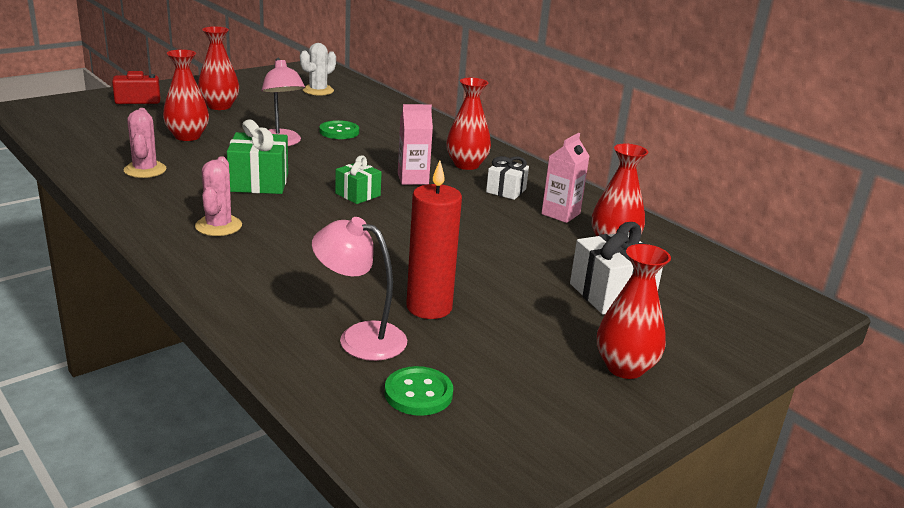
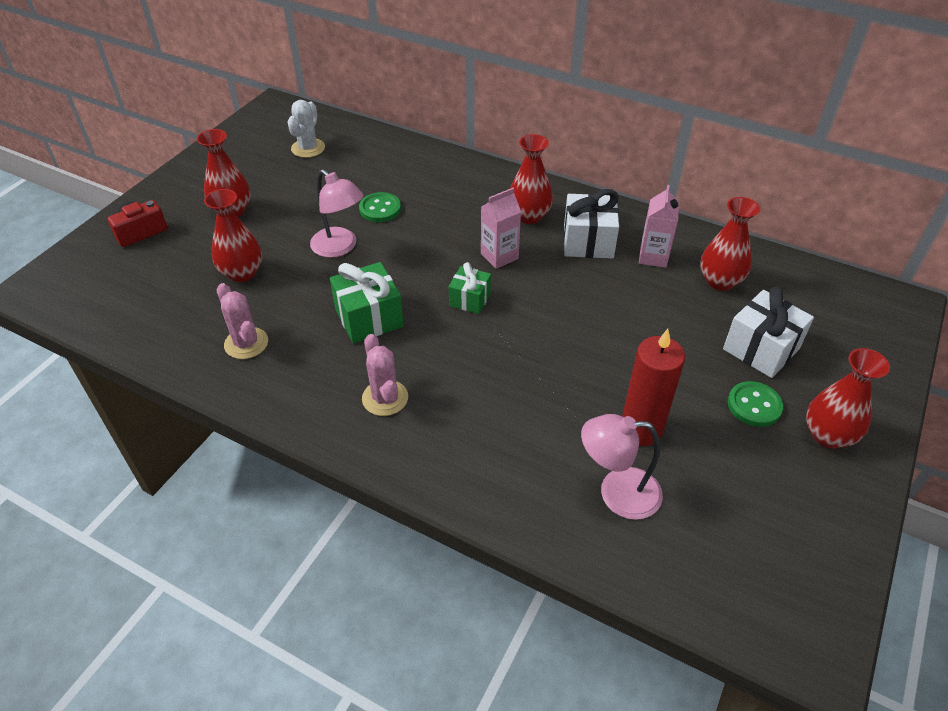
camera: 20 degrees left, 20 degrees up
green button [385,366,453,416] -> green button moved to [728,381,783,427]
white gift [486,156,529,200] -> white gift [563,189,619,259], size x1.61

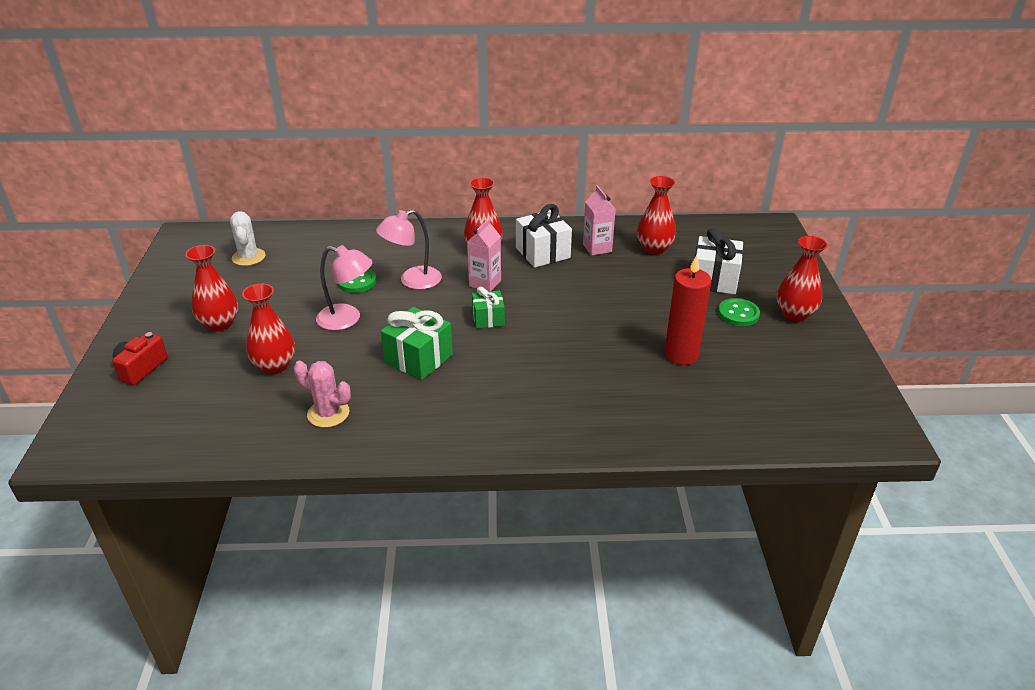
camera: 30 degrees left, 10 degrees down
pink cactus [362,334,408,416] -> none
pink lamp [581,414,663,520] -> pink lamp moved to [376,209,442,290]

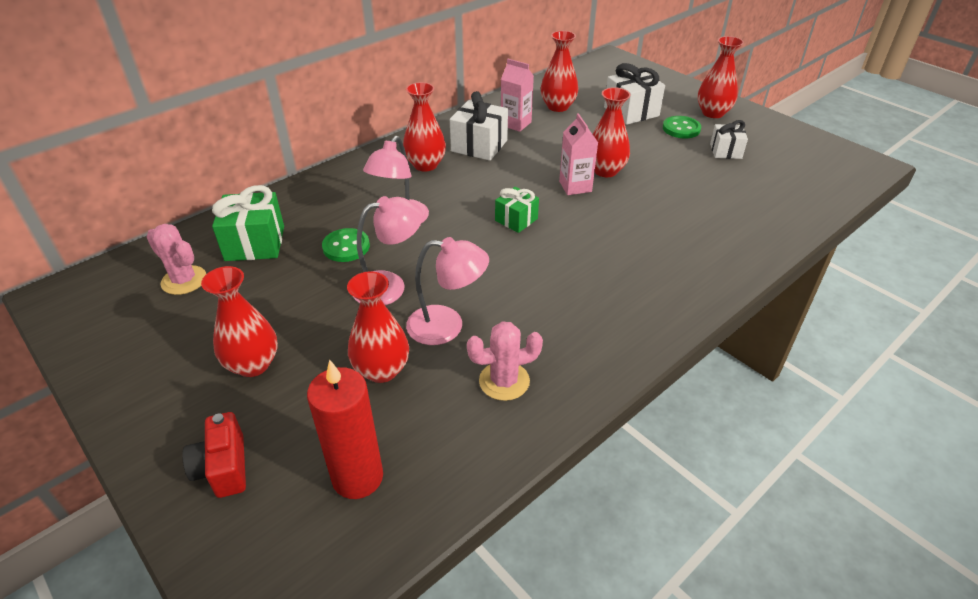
camera: 40 degrees left, 5 degrees up
white cactus [230,211,266,266] -> pink cactus [147,224,206,295]
green gift [381,307,453,380] -> green gift moved to [212,185,284,261]
pink carton [467,218,501,292] -> pink carton moved to [559,113,598,195]
red candle [664,255,712,365] -> red candle moved to [307,360,383,499]
none -> pink lamp [406,237,489,345]
none -> red vase [593,87,631,177]
none -> white gift [710,120,748,159]

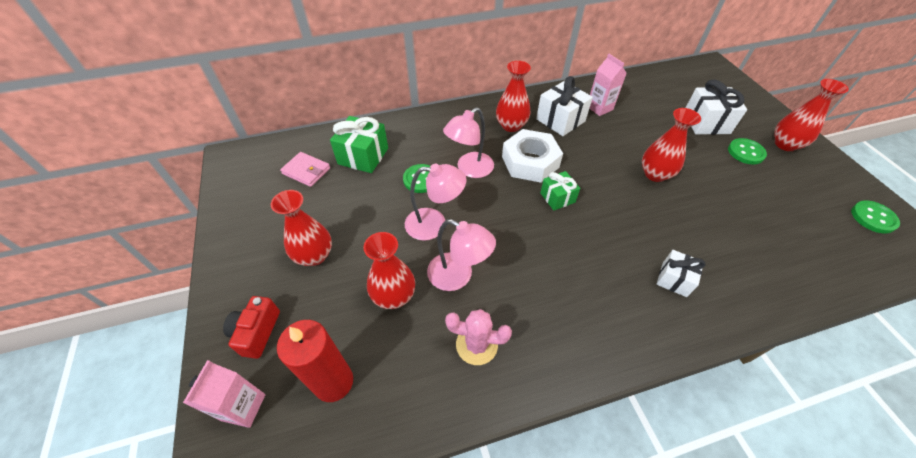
camera: 25 degrees right, 10 degrees up
pink cactus [147,224,206,295] -> pink wallet [280,152,330,187]
red vase [541,31,578,112] -> none
pink carton [559,113,598,195] -> pink carton moved to [183,360,266,428]
white gift [710,120,748,159] -> white gift moved to [657,250,705,297]
none -> white nut [502,129,563,183]
none -> green button [851,200,900,234]

